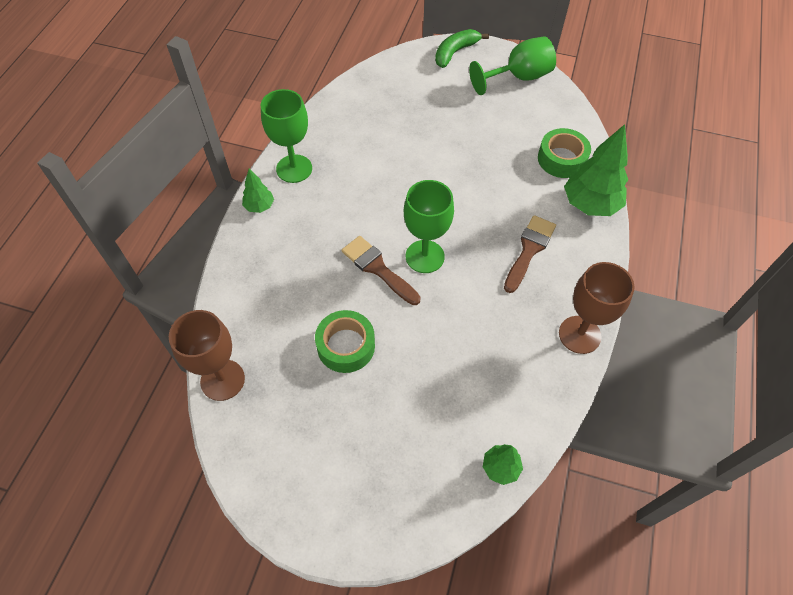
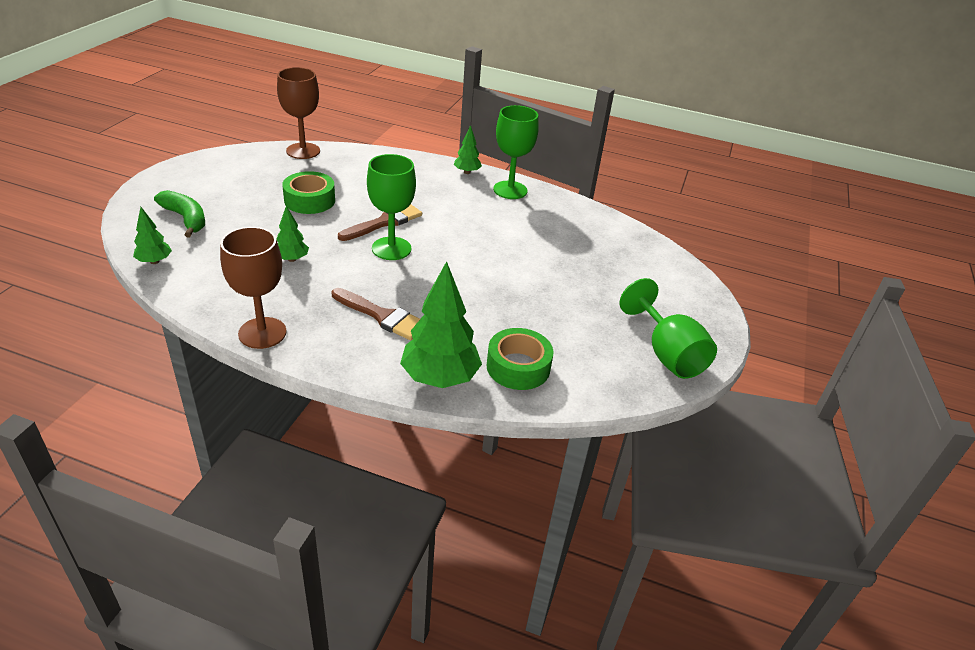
camera: 90 degrees right, 20 degrees down
green banana [435,29,489,68] -> green banana moved to [154,190,205,238]
none -> green tree [277,206,309,262]

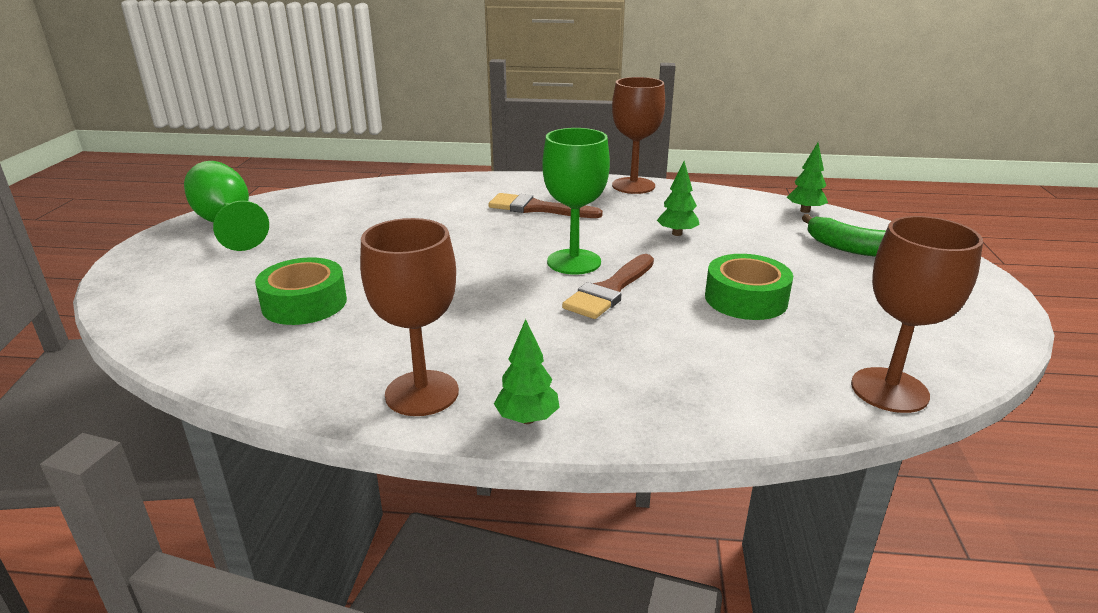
camera: 170 degrees right, 10 degrees down
green tree [400,261,482,388] -> none
green tape [486,328,553,390] -> green tape moved to [255,257,347,325]
green goblet [493,105,539,199] -> brown goblet [360,218,459,416]

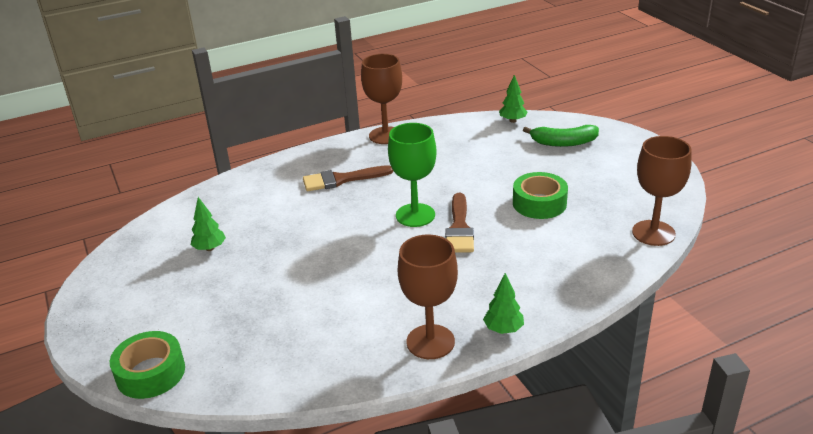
camera: 30 degrees left, 5 degrees up
green goblet [184,161,269,251] -> none
green tape [255,257,347,325] -> green tape moved to [110,331,185,399]
green tree [657,161,700,236] -> green tree moved to [191,197,226,251]

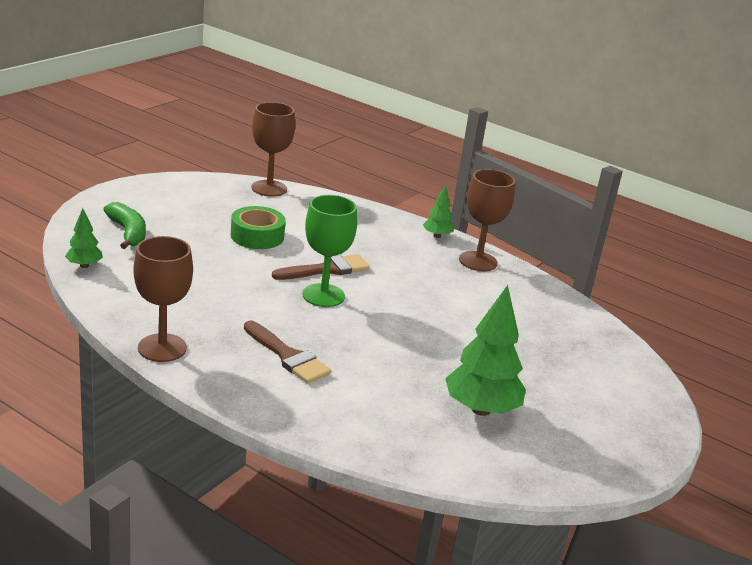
camera: 125 degrees left, 5 degrees down
green tape [110,331,185,399] -> none
green tree [191,197,226,251] -> green tree [445,285,526,416], size x1.94

